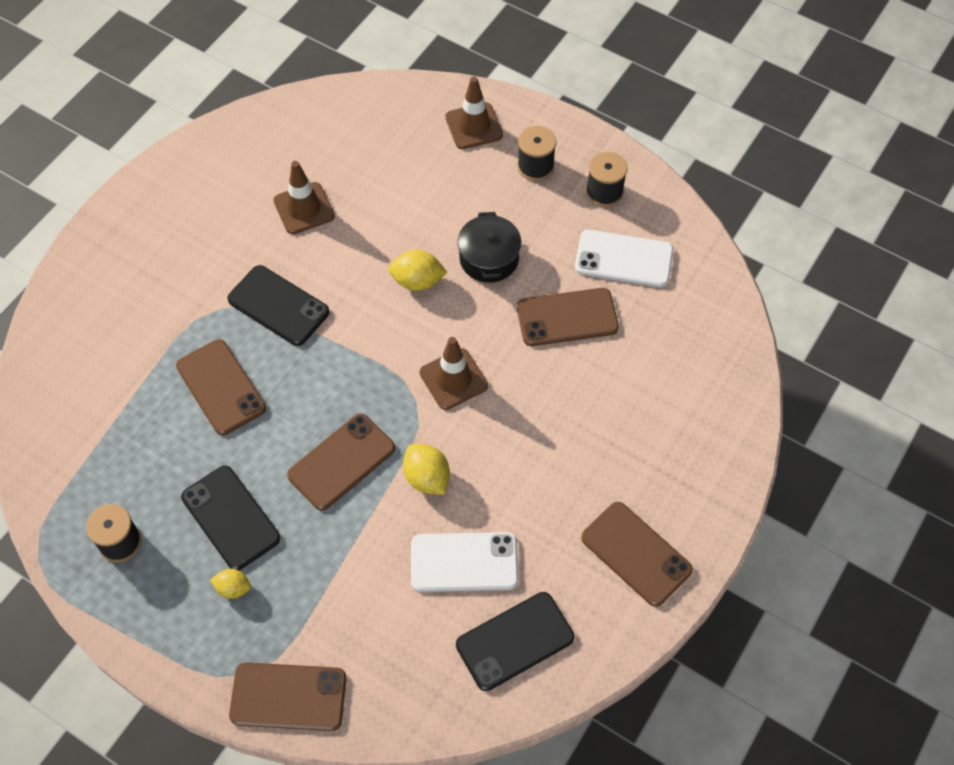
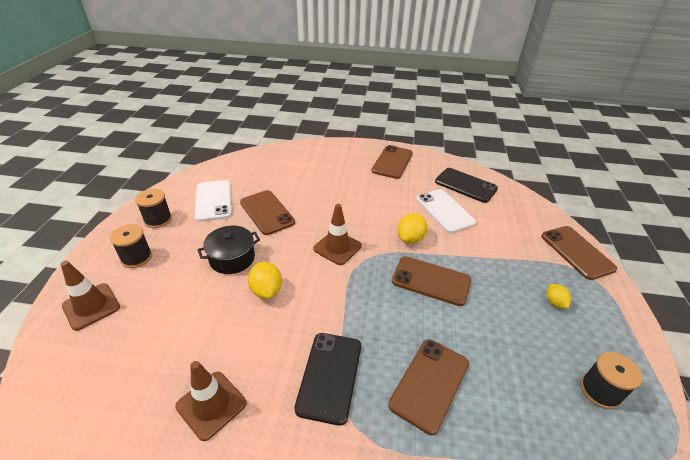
camera: 115 degrees left, 20 degrees down
black phone [181,466,280,570] -> none

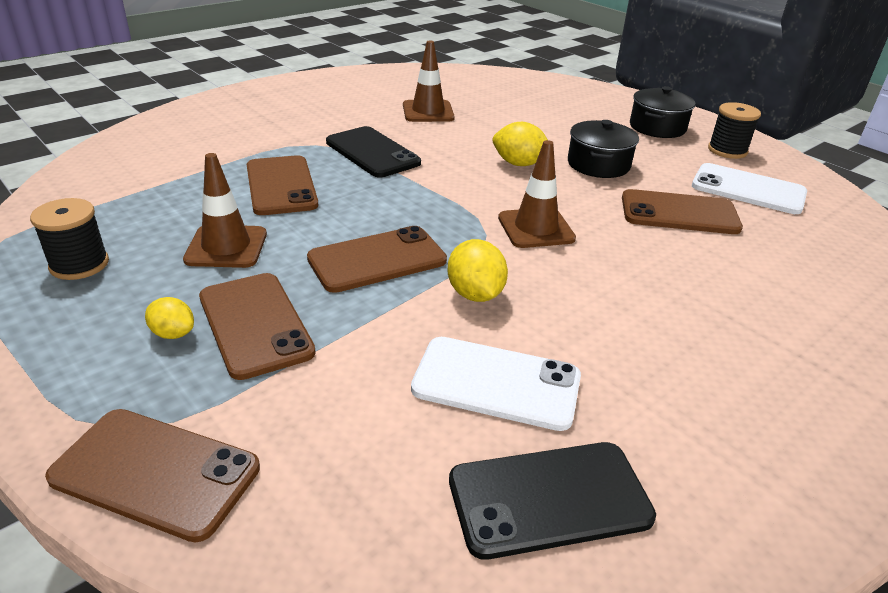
camera: 130 degrees right, 5 degrees down
brown traffic cone [61,261,120,331] -> brown traffic cone moved to [183,153,267,268]
black spool [110,224,152,268] -> black pot [630,86,695,138]
brown phone [371,145,413,179] -> brown phone moved to [199,273,316,380]

